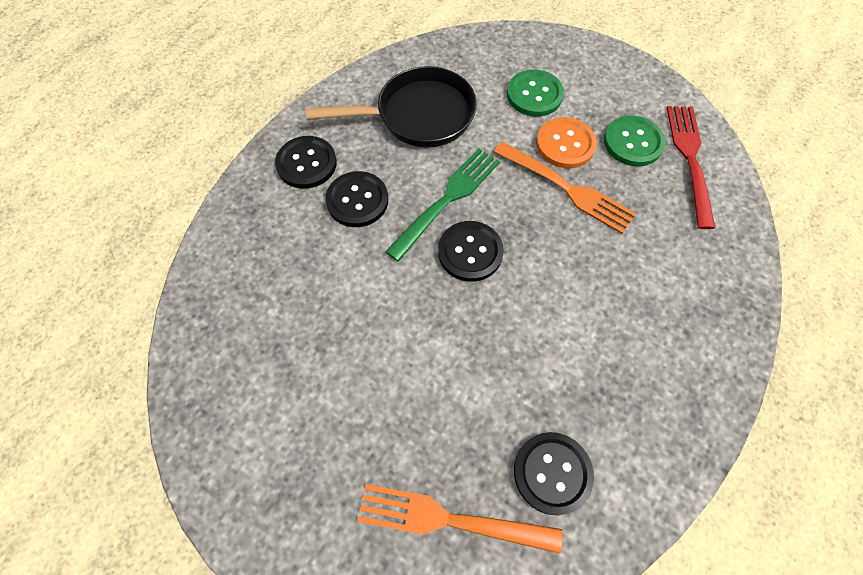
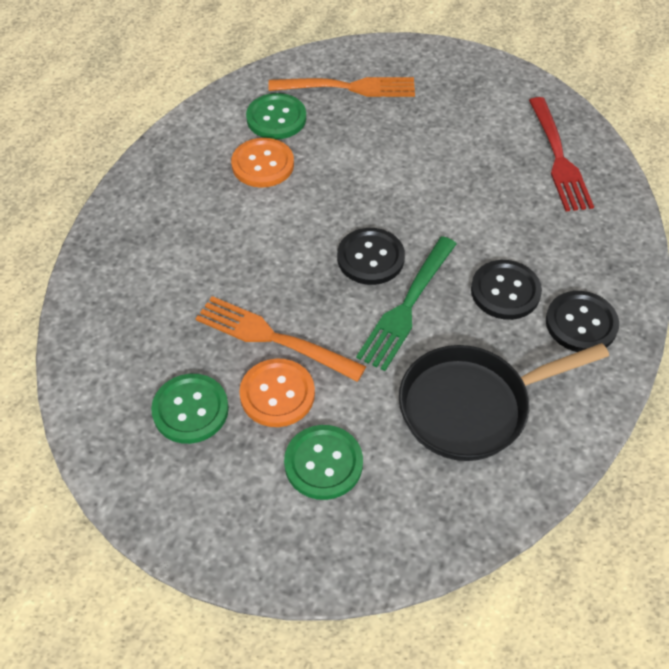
camera: 170 degrees right, 10 degrees down
black button [514,432,594,515] -> green button [246,93,306,139]
red fork [667,106,715,229] -> red fork moved to [529,97,594,211]
none -> orange button [231,138,294,188]

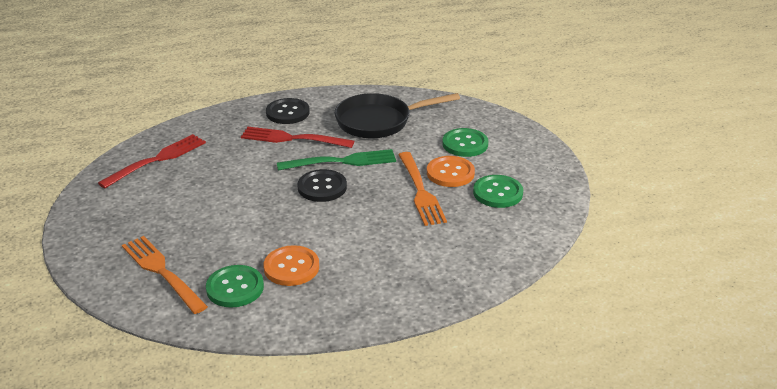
camera: 130 degrees left, 20 degrees down
black pan [399,343,609,461] -> black pan turned 135 degrees clockwise [334,93,460,138]
black button [471,260,542,320] -> red fork [241,127,354,148]

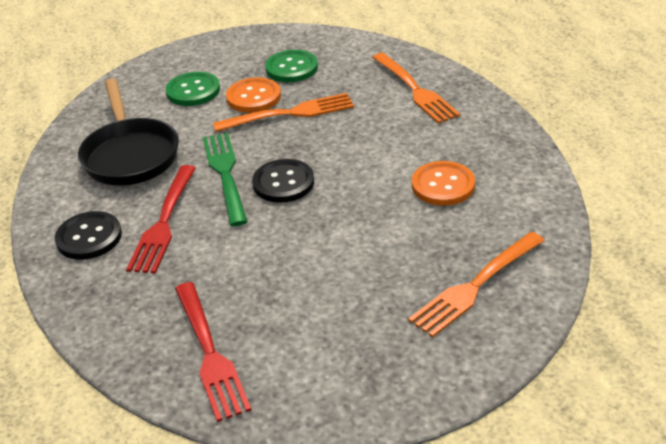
camera: 90 degrees left, 5 degrees up
red fork [98,134,206,188] -> red fork turned 150 degrees counterclockwise [175,282,251,422]
green button [206,265,264,308] -> none
none -> orange fork [372,53,460,124]

